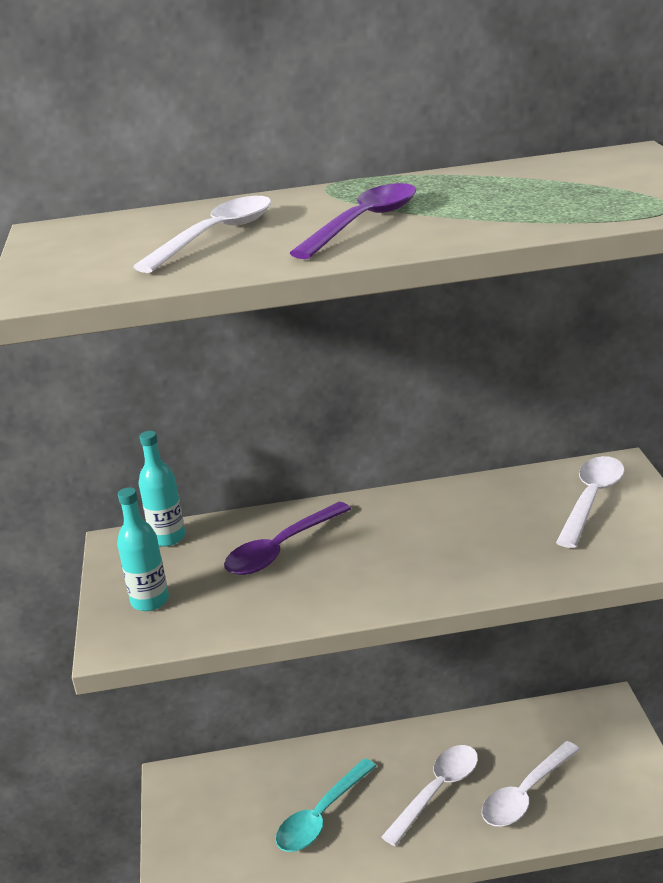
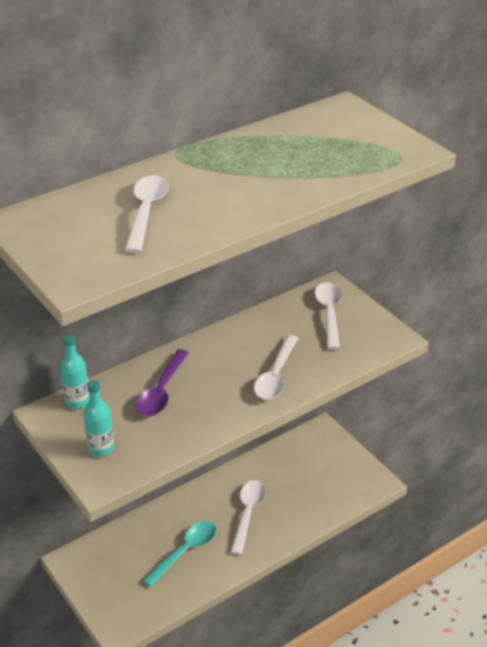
camera: 30 degrees left, 10 degrees up
turquoise spoon [276,758,376,852] -> turquoise spoon turned 150 degrees counterclockwise [142,521,216,587]
purple spoon [289,183,416,259] -> none
white spoon [482,741,580,827] -> white spoon moved to [254,335,299,400]

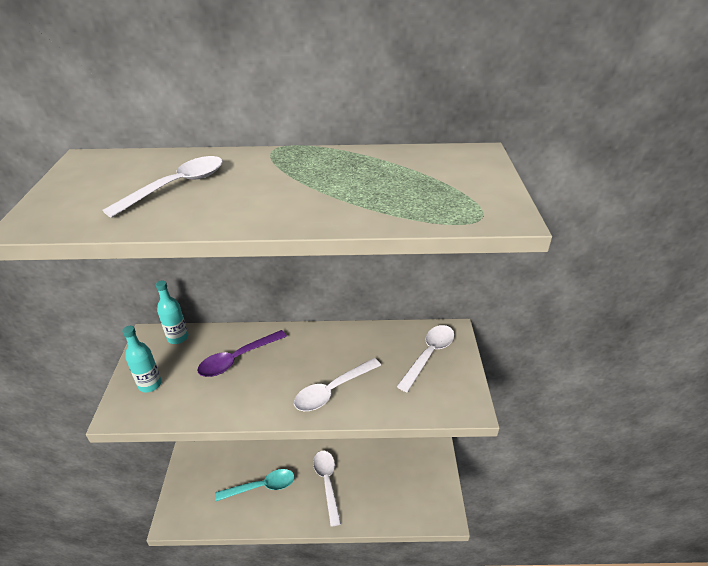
camera: 35 degrees right, 0 degrees up
white spoon [231,480,266,555] -> white spoon turned 60 degrees counterclockwise [313,451,341,527]

